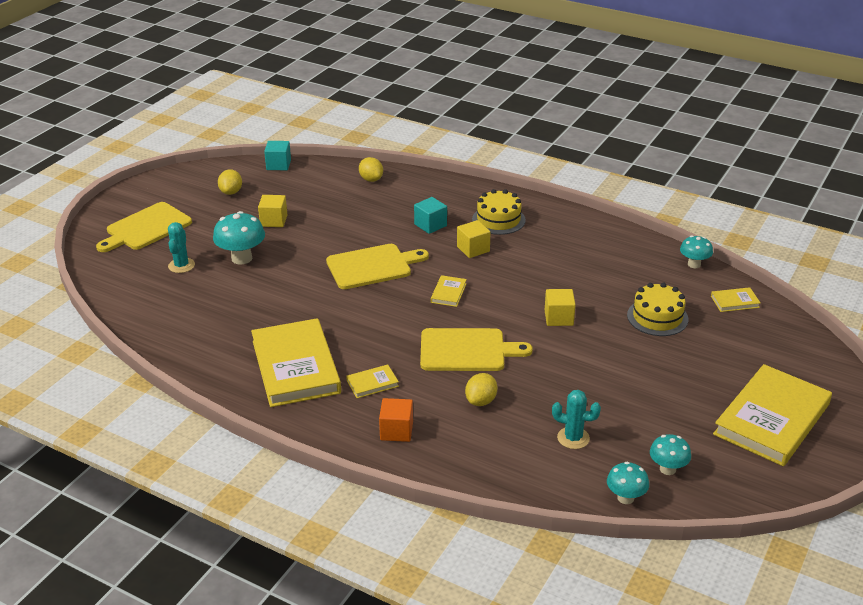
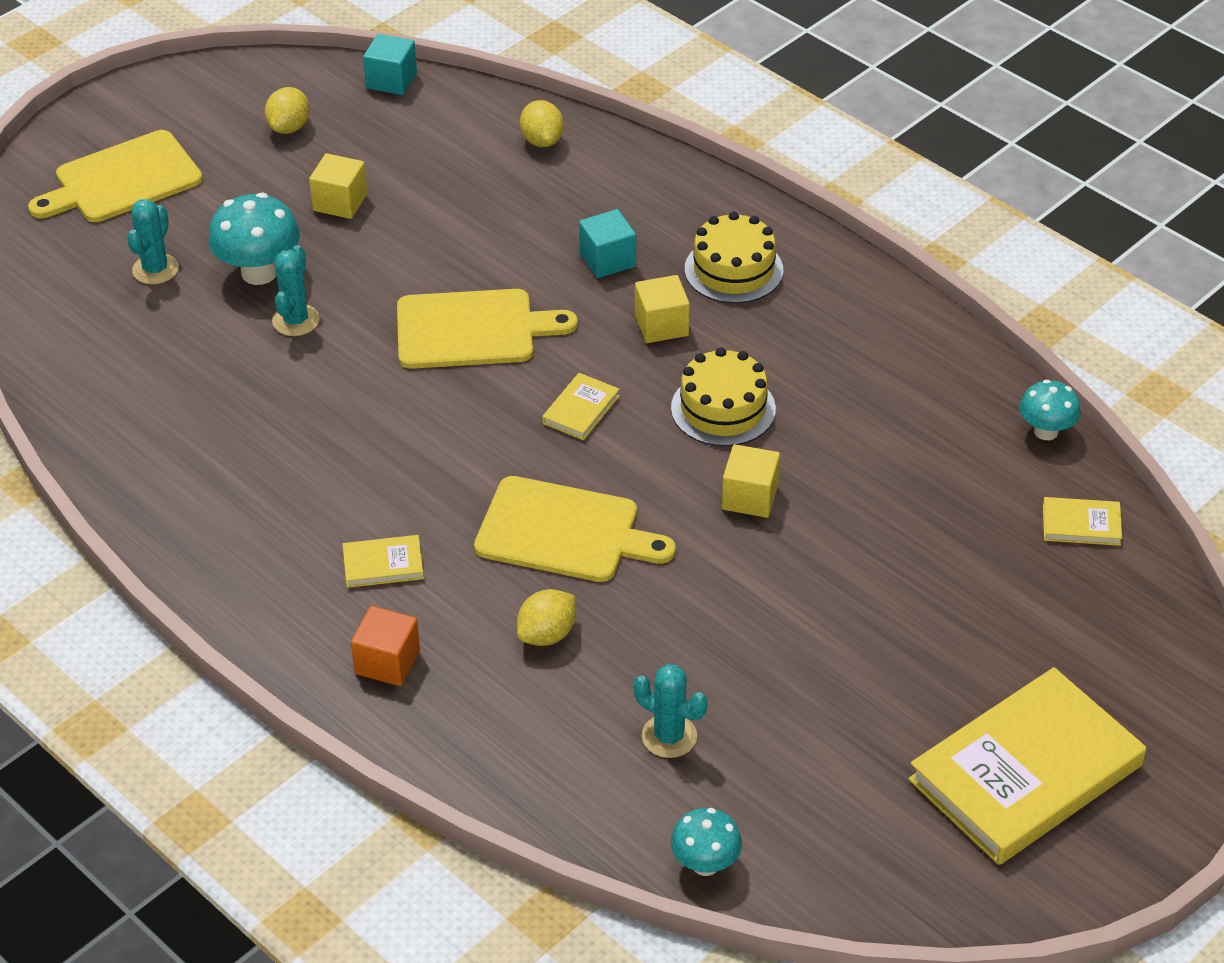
camera: 15 degrees right, 10 degrees up
yellow book [251,318,341,407] -> none
yellow cake [627,283,688,336] -> yellow cake moved to [671,347,776,446]
turquoise mushroom [650,434,691,475] -> none
none -> turquoise cactus [272,245,320,336]

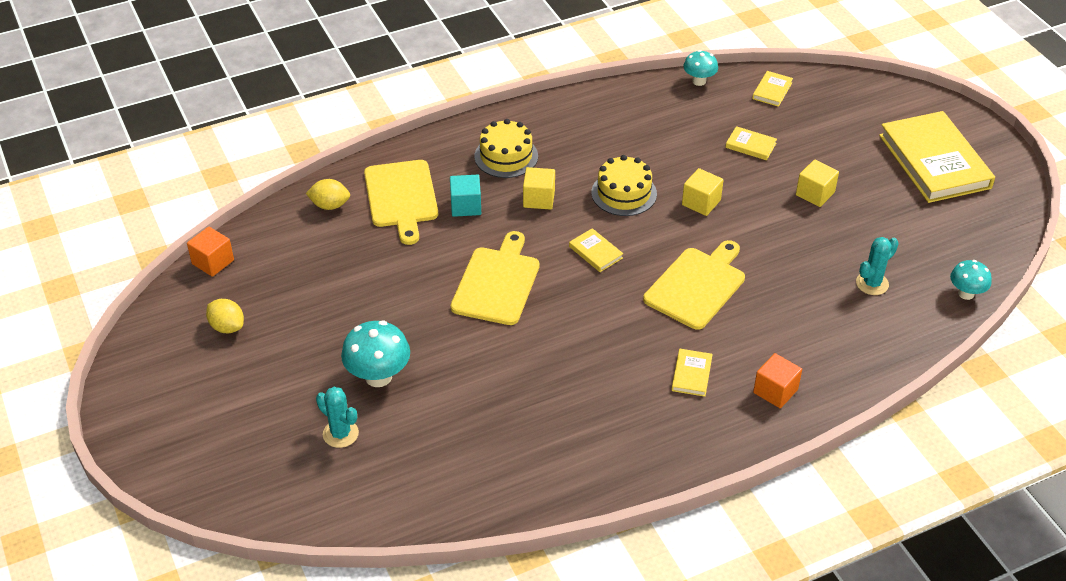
camera: 70 degrees left, 0 degrees up
yellow cutting board [28,130,203,222] -> yellow cutting board moved to [364,160,438,245]
turquoise cactus [272,245,320,336] -> none
yellow cube [309,153,368,219] -> yellow cube moved to [796,160,839,207]
turquoise cube [363,34,417,95] -> orange cube [187,227,234,277]
yellow lemon [517,589,576,646] -> none
none -> yellow book [725,126,777,160]

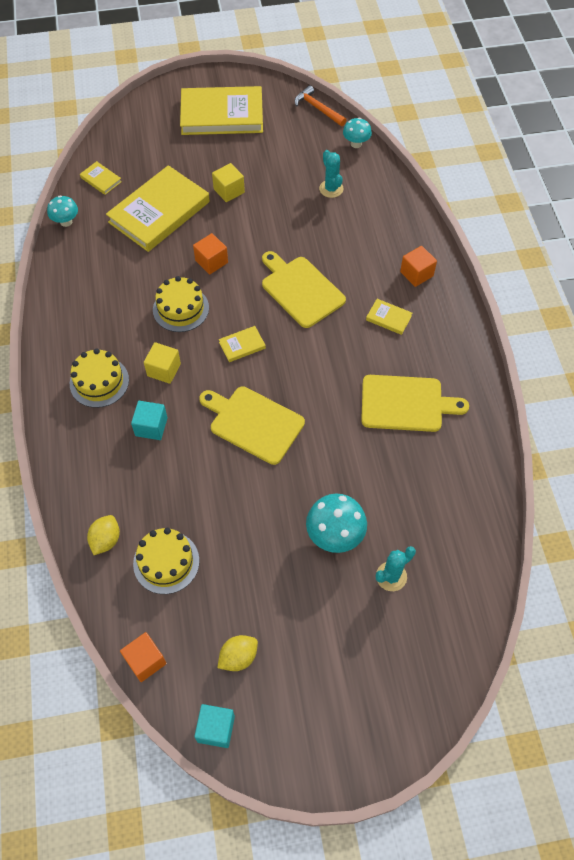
camera: 75 degrees left, 15 degrees up
yellow cutting board [364,160,438,245] -> yellow cutting board moved to [361,375,469,432]
yellow cube [682,168,724,216] -> orange cube [193,233,228,274]
yellow book [725,126,777,160] -> yellow book [106,165,210,252], size x2.40
none -> yellow cake [133,528,199,594]
none -> turquoise cube [194,704,235,748]
none -> orange hammer [295,85,346,126]

